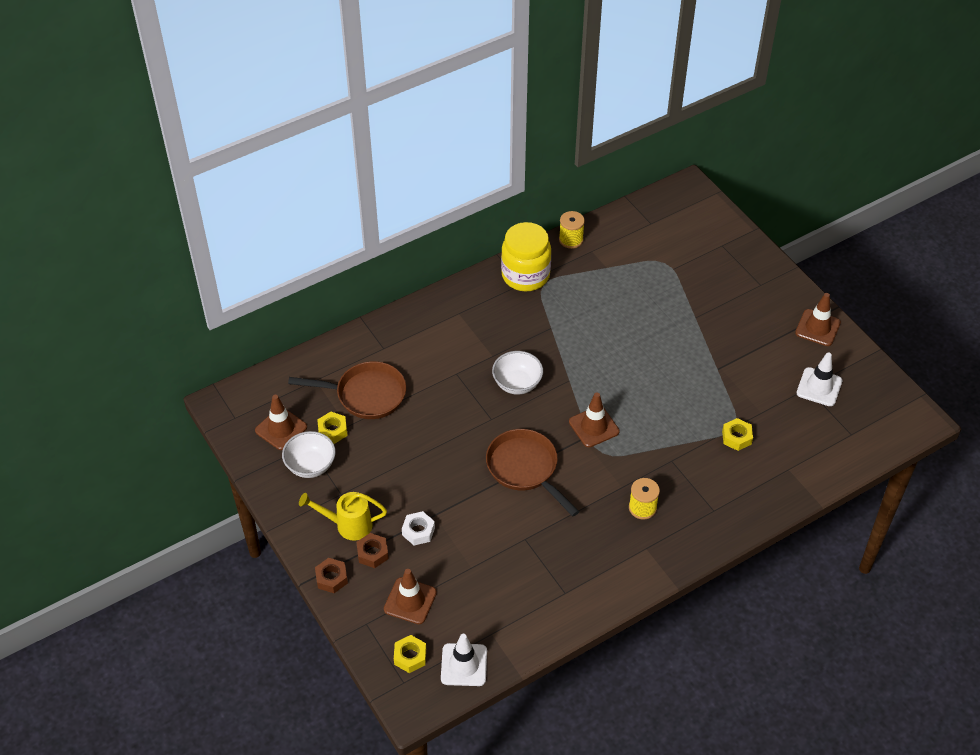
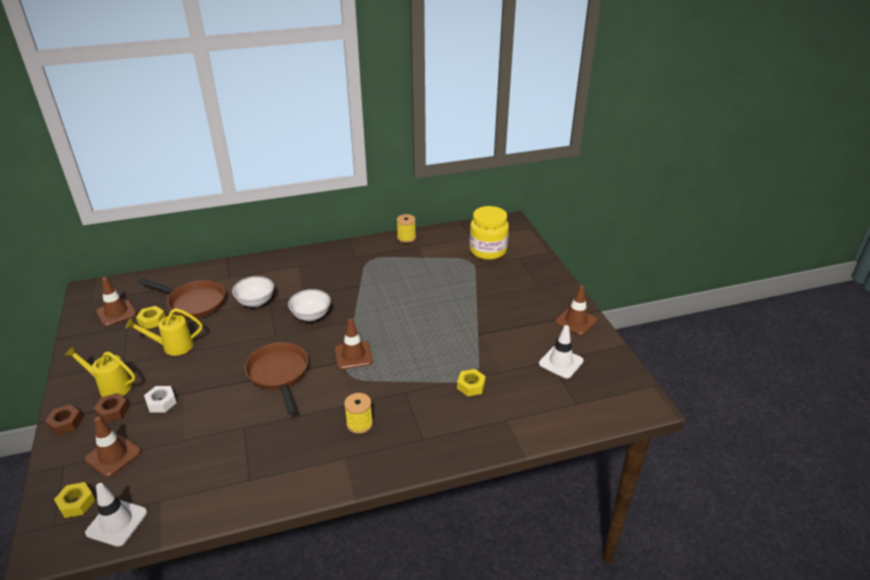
camera: 15 degrees right, 15 degrees down
white bowl [282,431,336,478] -> white bowl moved to [232,276,274,307]
yellow jar [501,222,551,291] -> yellow jar moved to [469,206,509,260]
none -> yellow watering can [125,308,203,356]

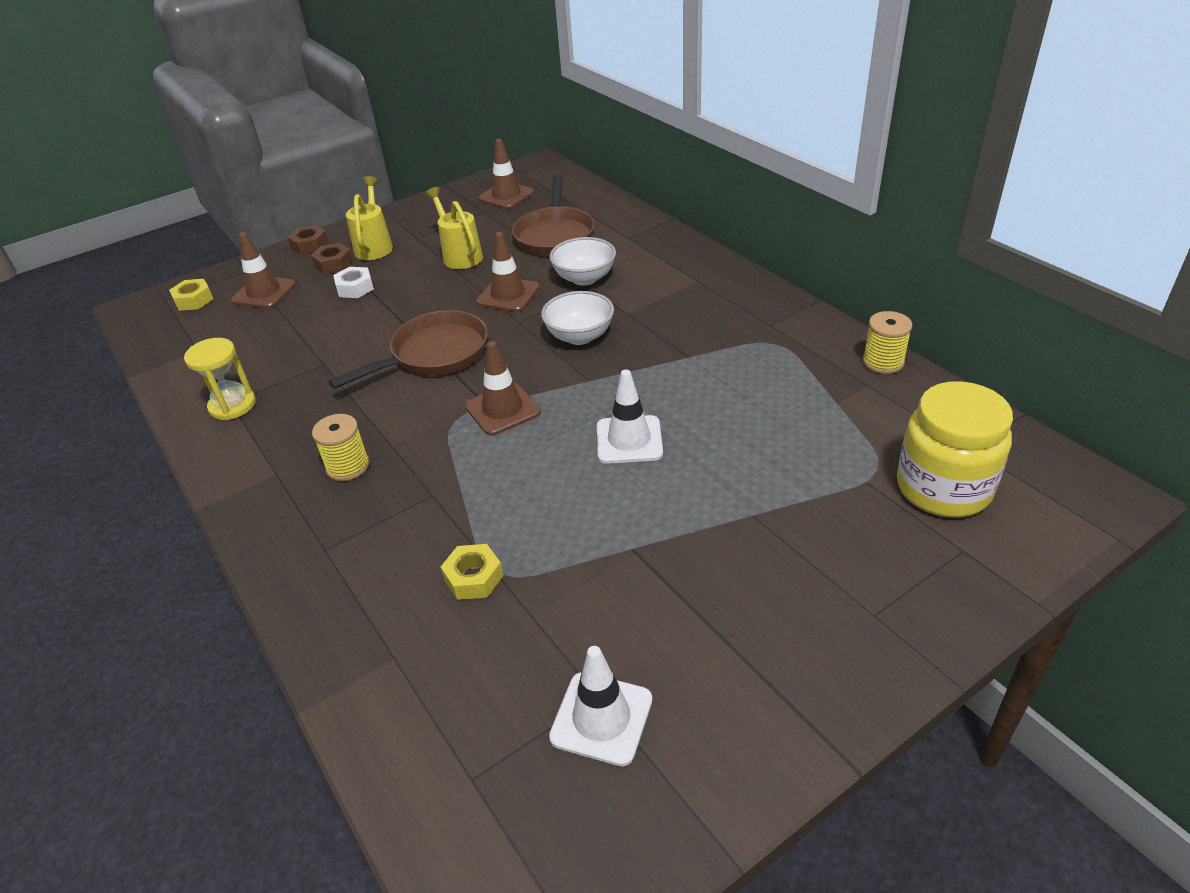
camera: 75 degrees right, 5 degrees up
white traffic cone [85,483,147,547] -> white traffic cone moved to [597,370,663,464]
yellow nut [136,306,166,329] -> none
brown traffic cone [555,285,597,335] -> brown traffic cone moved to [476,232,540,312]
none -> yellow hourglass [184,338,256,420]

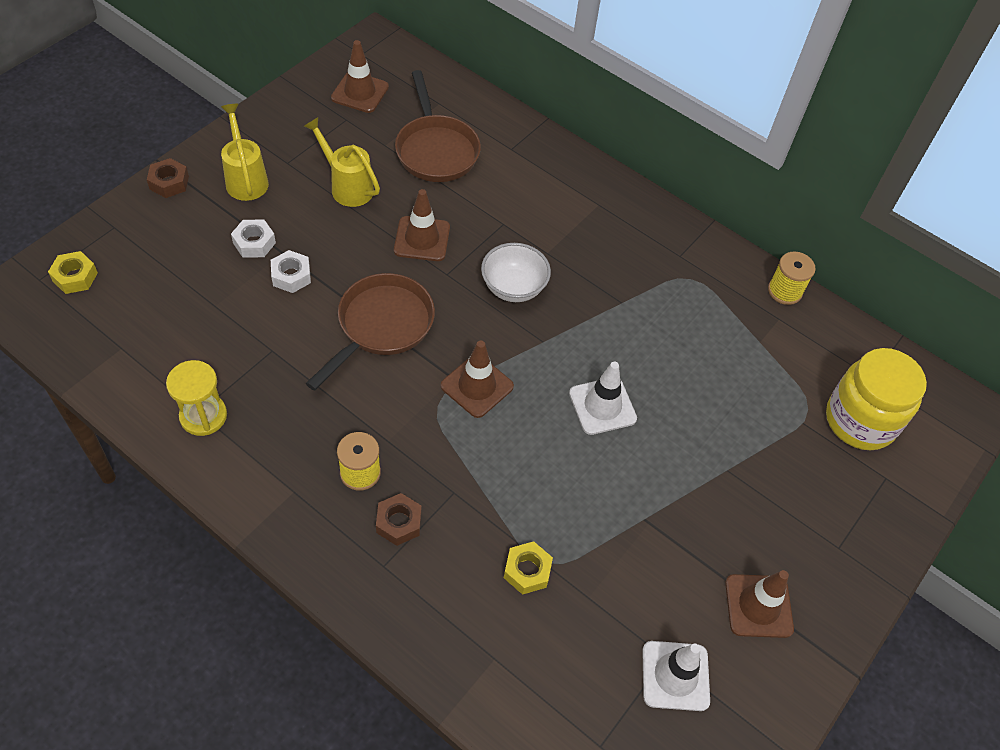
camera: 25 degrees left, 15 degrees up
brown traffic cone [231,232,296,308] -> brown traffic cone moved to [725,570,794,638]
brown nut [311,243,353,274] -> brown nut moved to [376,493,421,546]
white bowl [549,237,616,286] -> none
none -> white nut [271,250,311,293]

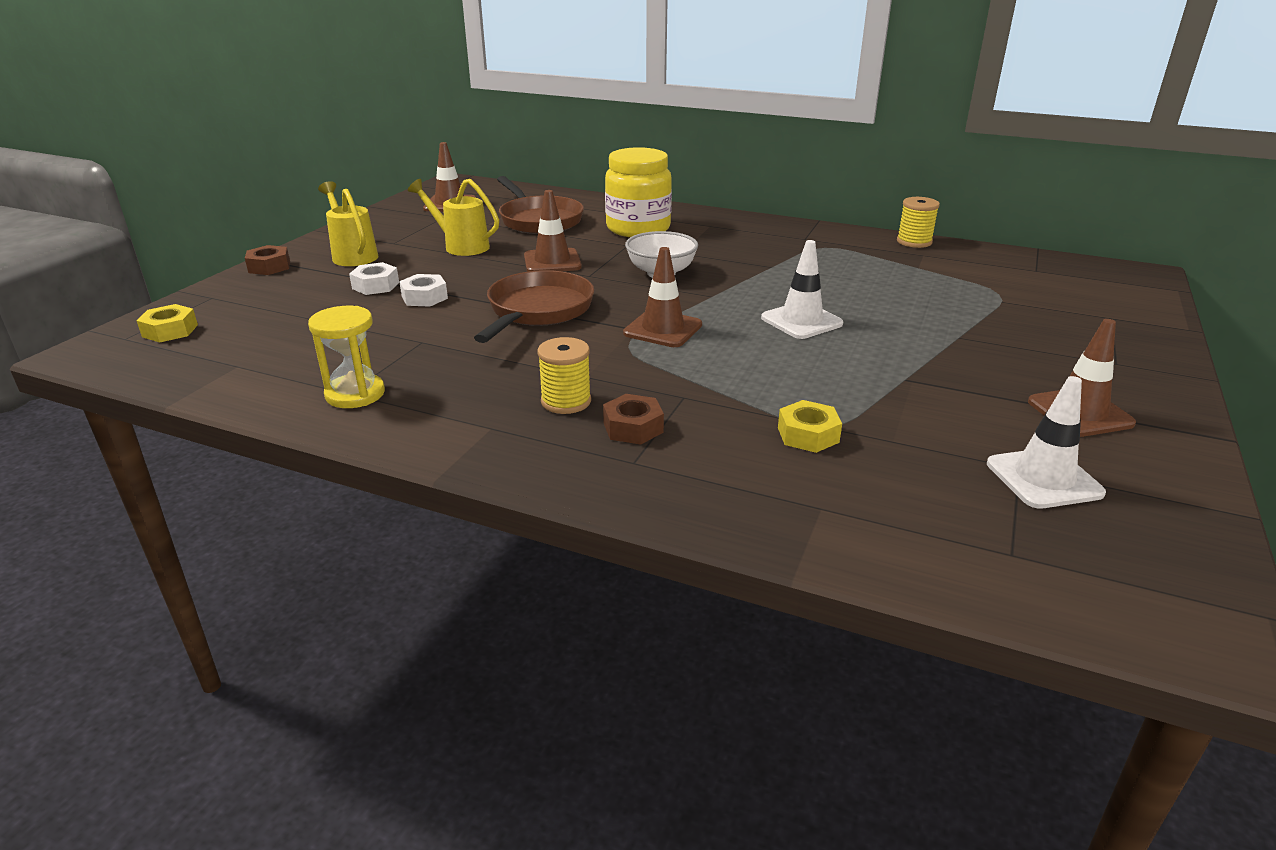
camera: 10 degrees left, 25 degrees down
yellow jar [826,348,927,450] -> yellow jar moved to [605,147,672,237]

